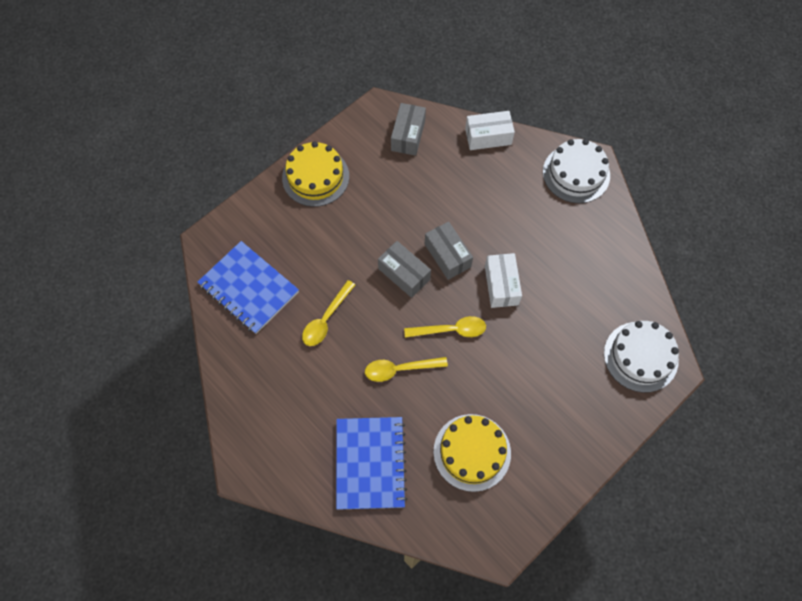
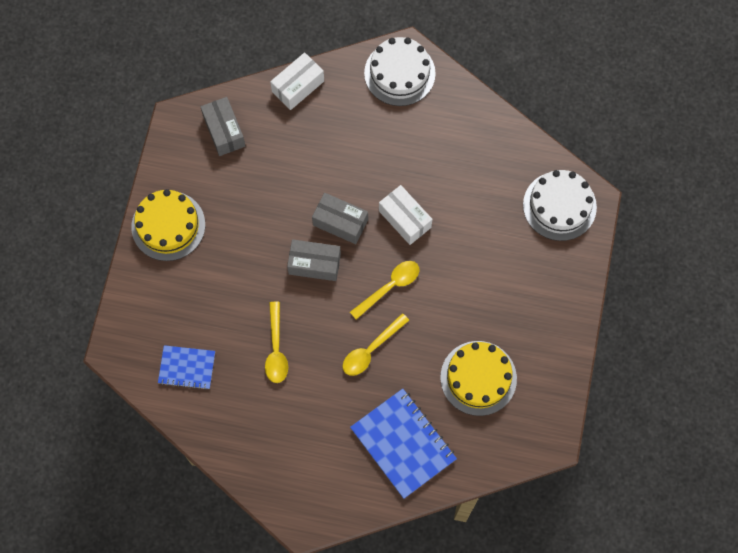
camera: 35 degrees left, 5 degrees up
blue notebook [198,241,299,334] -> blue notebook [158,345,215,390], size x0.60

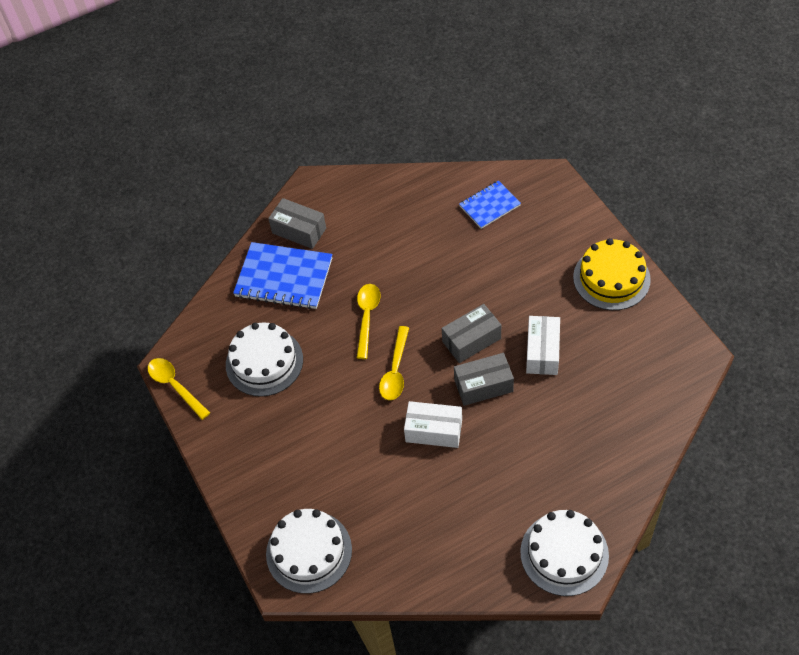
camera: 145 degrees right, 15 degrees down
grey box [201,97,245,156] -> grey box moved to [268,198,326,249]
yellow spoon [265,302,288,383] -> yellow spoon moved to [148,358,210,420]
white box [270,52,324,110] -> white box moved to [526,316,560,375]
yellow cake [440,341,517,416] -> white cake [226,322,303,397]

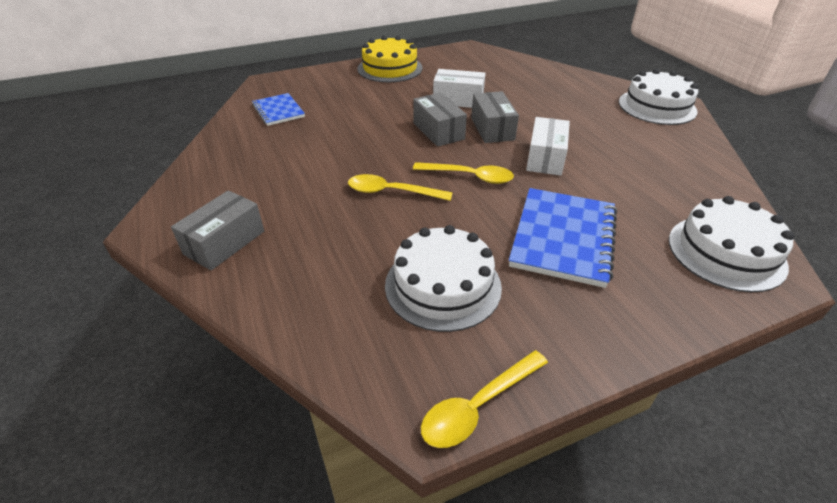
camera: 90 degrees left, 15 degrees down
blue notebook [233,242,332,309] -> blue notebook moved to [509,188,617,288]

